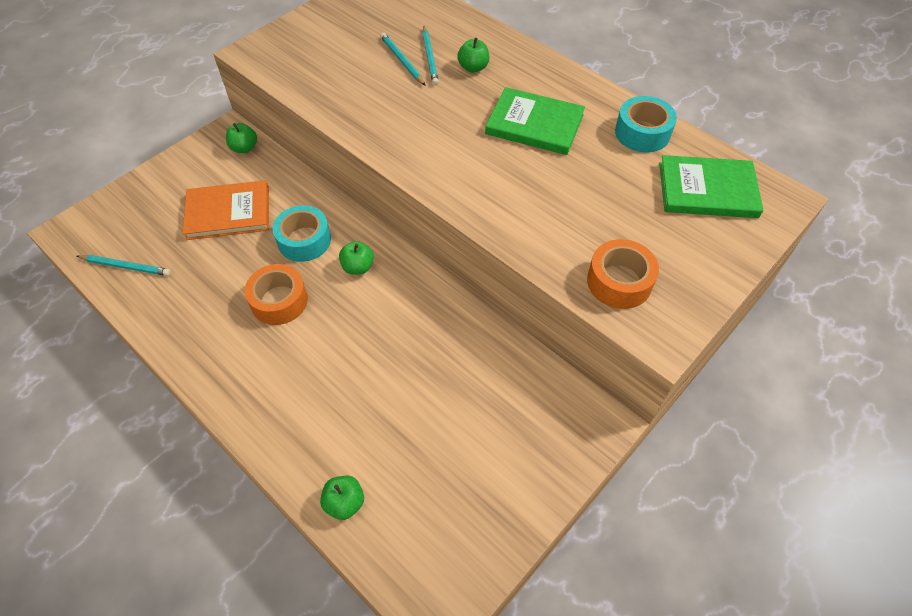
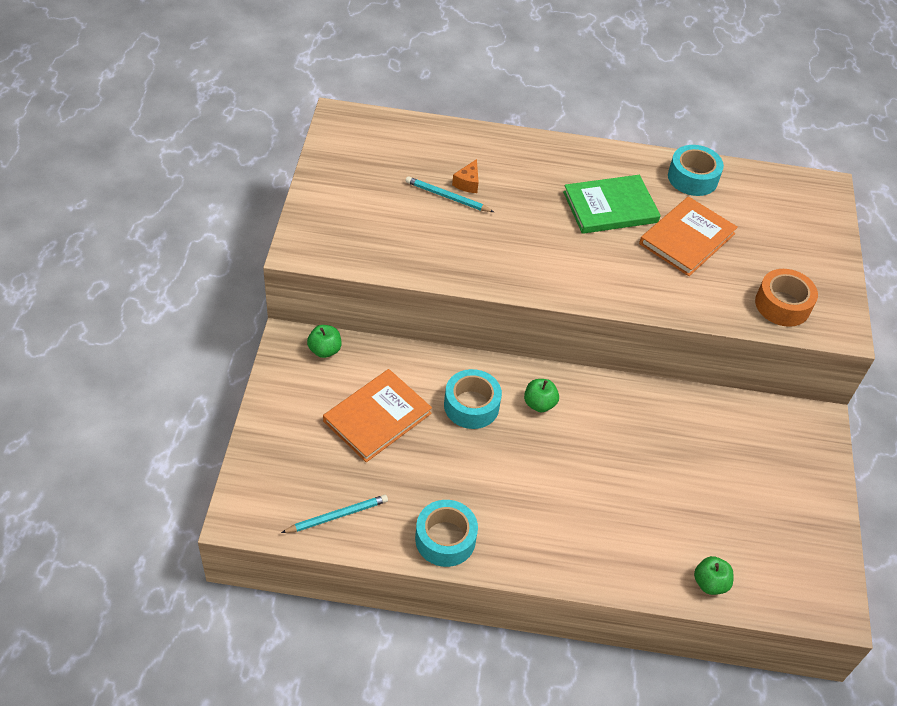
camera: 40 degrees left, 5 degrees down
orange tape [245,264,308,325] -> none
turquoise pencil [422,26,439,85] -> orange cheese [452,159,479,193]
green apple [457,38,489,73] -> none
green book [659,155,763,218] -> none
none -> turquoise tape [415,500,478,567]
none -> orange book [639,196,738,276]

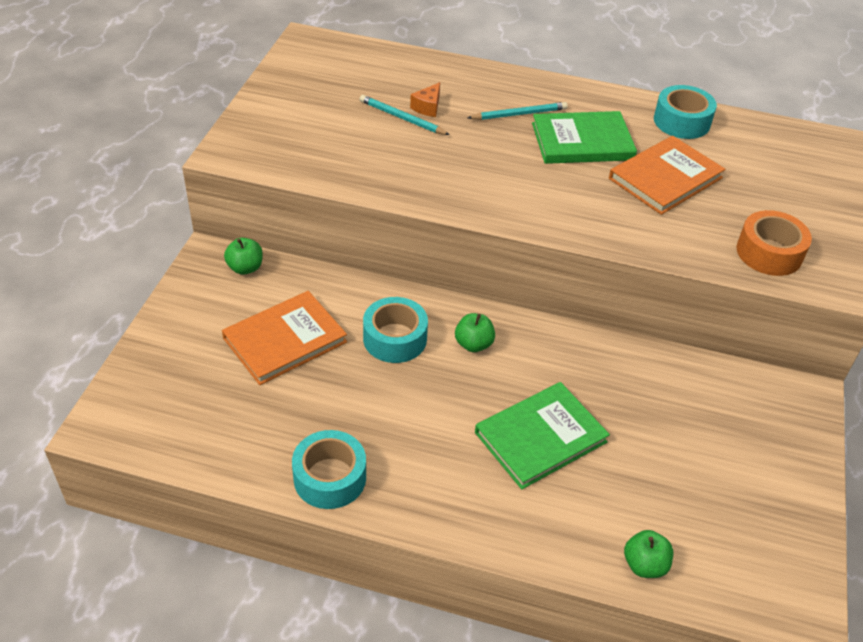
camera: 10 degrees right, 5 degrees down
turquoise pencil [281,495,388,533] -> turquoise pencil moved to [467,102,568,120]
none -> green book [475,382,610,489]

